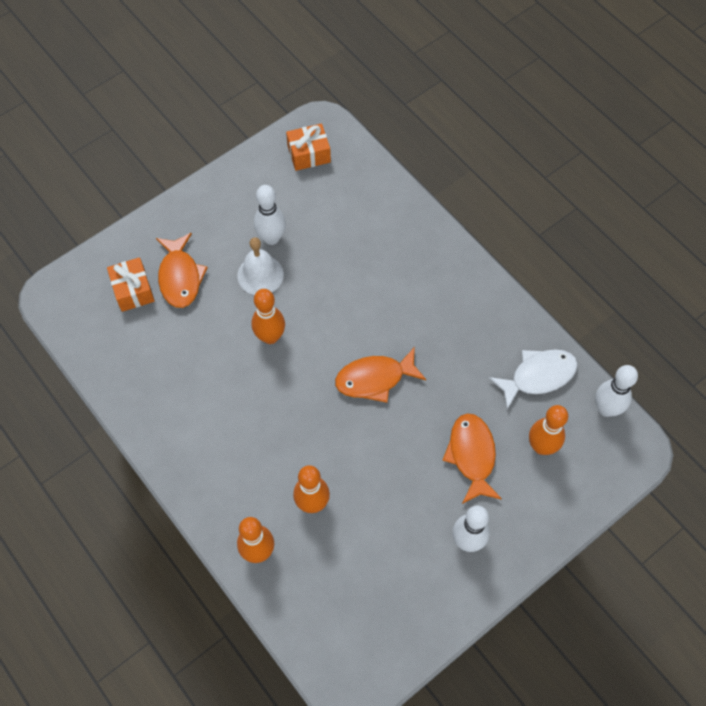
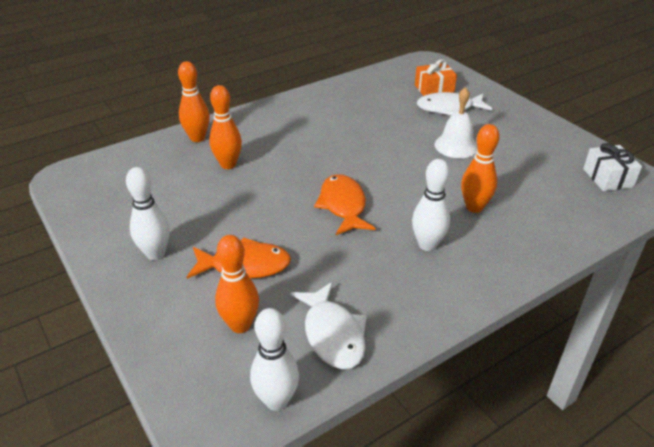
camera: 95 degrees right, 25 degrees down
orange fish [156,233,208,308] -> white fish [417,92,492,115]
orange bowling pin [251,289,285,344] -> orange bowling pin moved to [461,124,499,213]
white bowling pin [254,185,286,245] -> white bowling pin moved to [412,159,450,251]
orange gift [286,123,331,171] -> white gift [583,143,642,191]

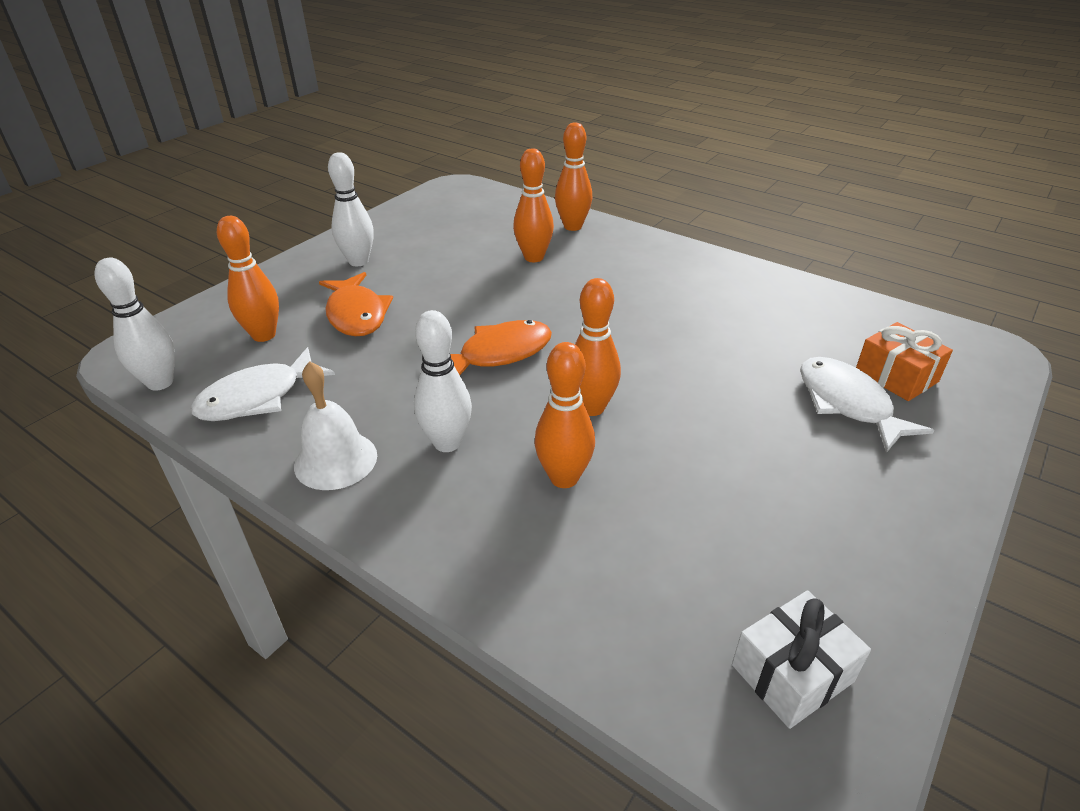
camera: 70 degrees right, 0 degrees up
white bell [434,87,478,158] -> white bell moved to [294,361,377,490]
none -> orange bowling pin [575,278,621,416]

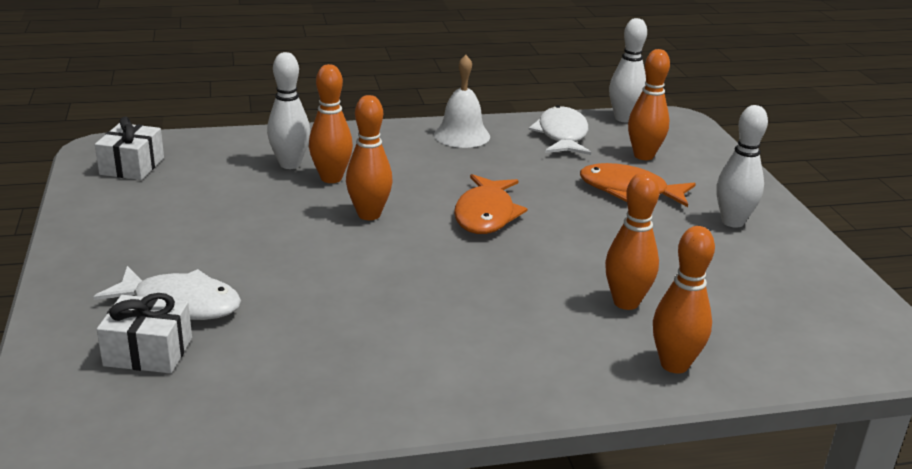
camera: 130 degrees right, 10 degrees down
white bowling pin [414,310,472,452] -> white bowling pin moved to [267,52,310,169]
orange gift [856,322,953,401] -> white gift [97,293,192,373]

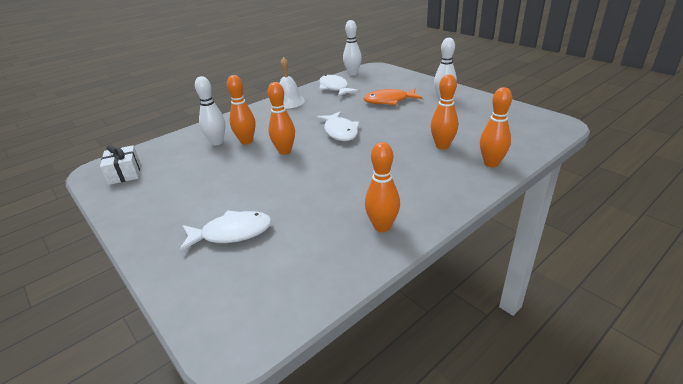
camera: 25 degrees left, 5 degrees up
white gift [97,293,192,373] -> none
orange fish [454,174,527,234] -> white fish [317,111,360,141]
orange bowling pin [628,49,670,160] -> orange bowling pin moved to [365,142,400,232]

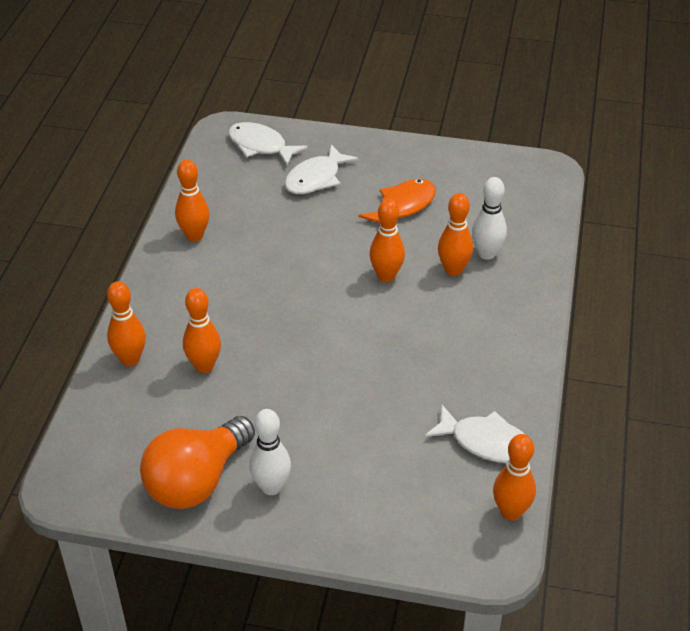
camera: 140 degrees right, 10 degrees up
white gift [100,145,140,185] -> none
white bell [280,57,305,109] -> none
white fish [317,111,360,141] -> white fish moved to [228,122,308,166]
white bowling pin [343,20,362,75] -> orange bowling pin [493,434,536,521]
orange fish [364,88,423,105] -> orange fish moved to [359,179,436,225]
none -> orange light bulb [140,416,255,509]

